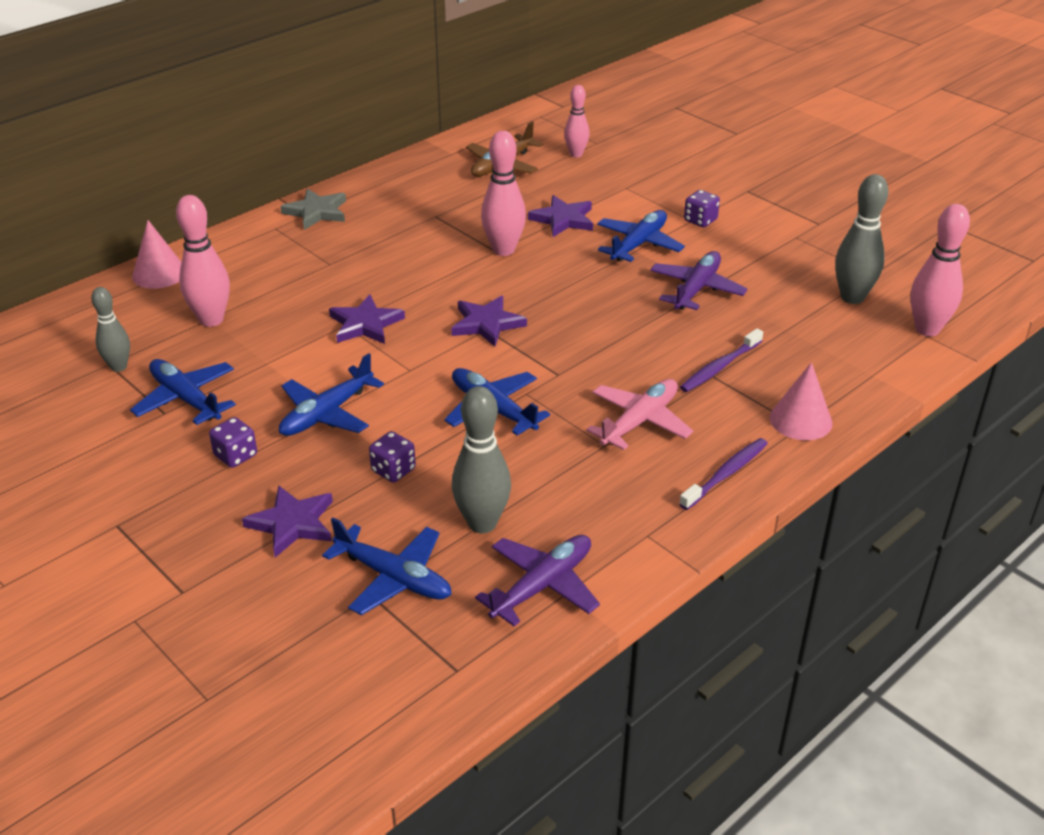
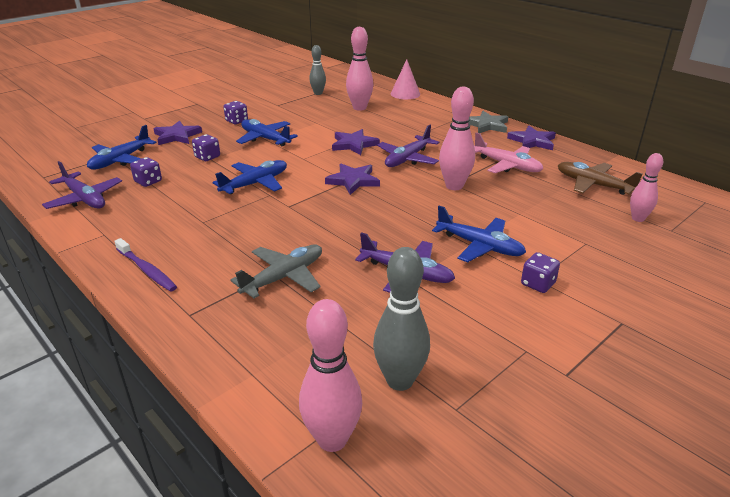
camera: 90 degrees right, 5 degrees down
blue plane [130,359,236,425] -> none
grey bowling pin [452,386,511,533] -> purple dice [130,157,162,187]
purple star [528,195,593,237] -> purple star moved to [507,126,556,150]
pink plane [586,379,693,450] -> pink plane moved to [474,133,543,173]
purple toothbrush [680,329,763,392] -> grey plane [231,244,322,298]
pink cone [770,362,832,440] -> none
none -> purple plane [377,125,439,167]

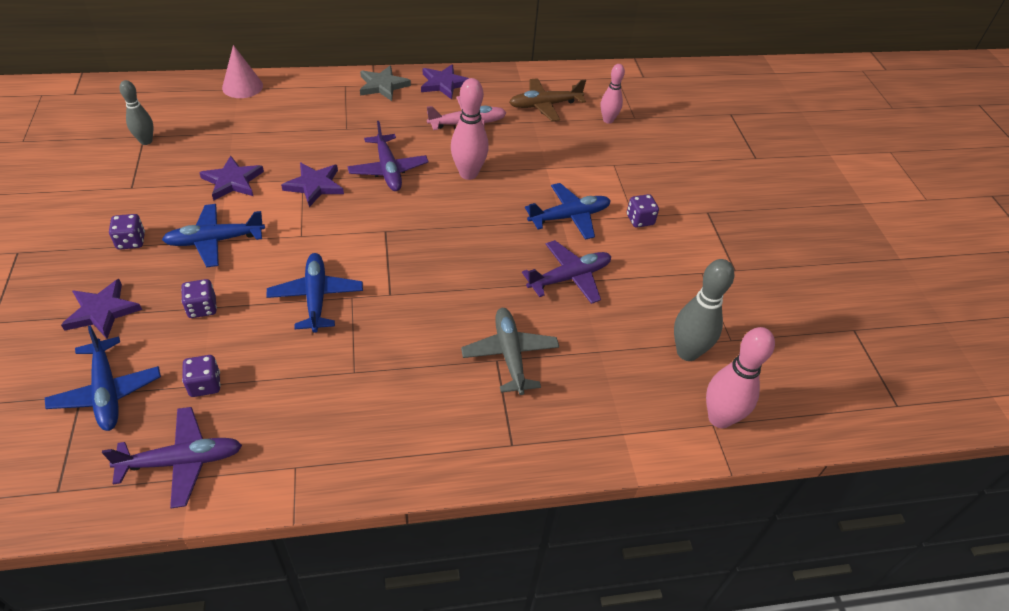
camera: 60 degrees left, 15 degrees up
purple toothbrush [114,238,177,292] -> none
purple star [325,164,380,195] -> purple star moved to [199,156,264,201]
pink bowling pin [346,27,373,111] -> none

